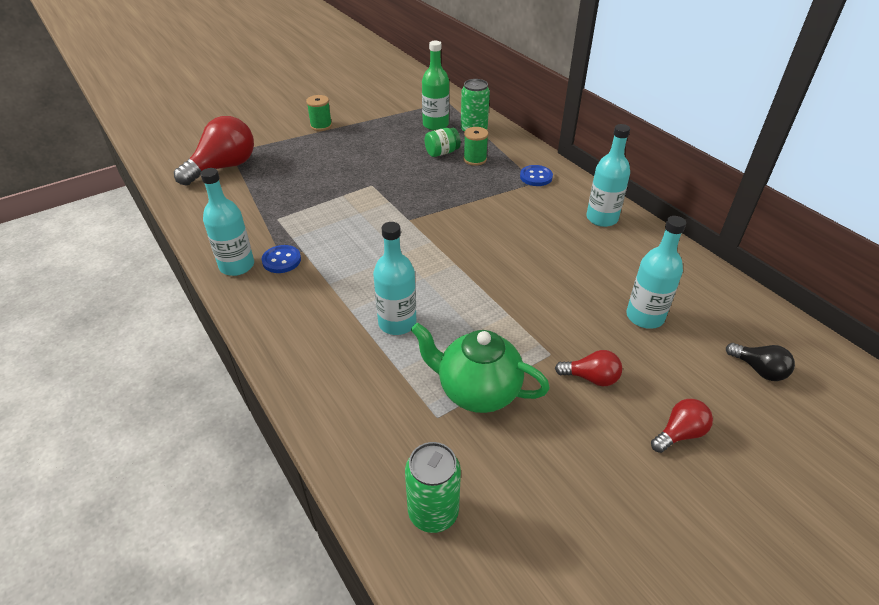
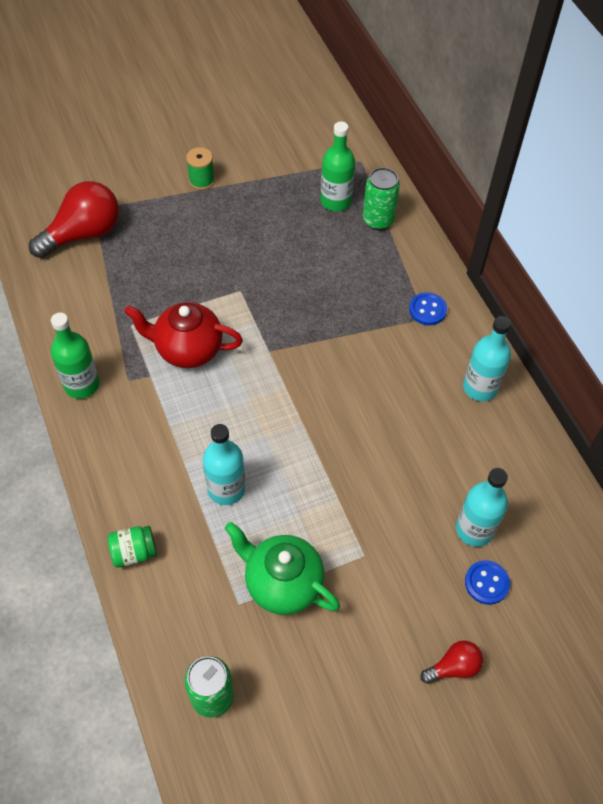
camera: 10 degrees right, 15 degrees up
turquoise bottle [200,168,254,276] -> green bottle [51,313,99,399]
blue button [262,245,301,273] -> blue button moved to [465,560,510,605]
green jar [425,128,461,157] -> green jar moved to [108,526,157,568]
green spool [463,127,488,166] -> none
red light bulb [555,350,622,386] -> none
black light bulb [726,343,795,381] -> none
none -> red teapot [124,302,243,368]

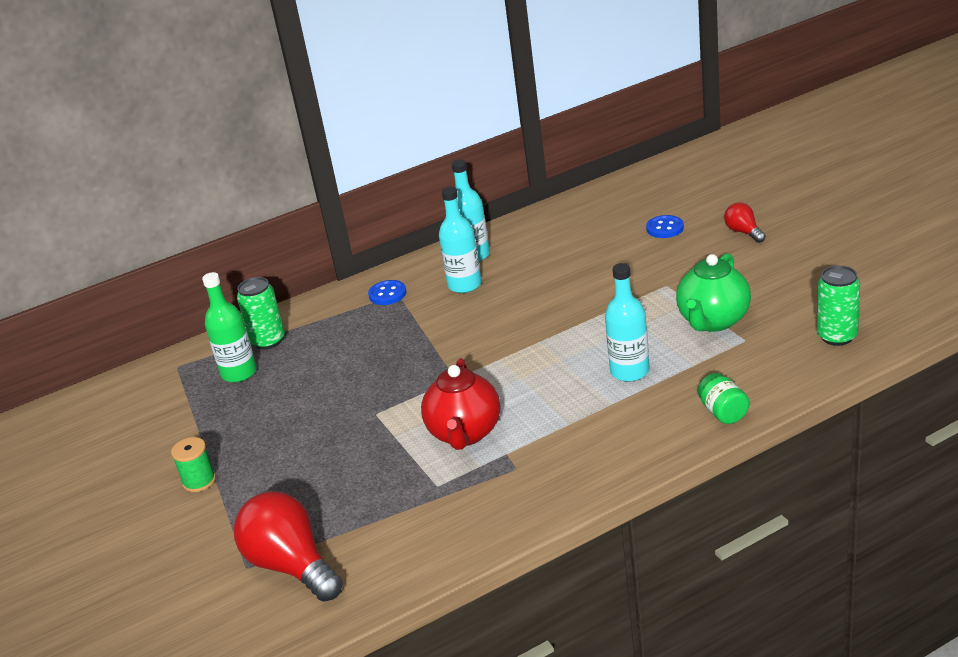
camera: 90 degrees left, 25 degrees down
green bottle [51,313,99,399] -> none
turquoise bottle [456,468,508,547] -> turquoise bottle moved to [439,187,482,293]

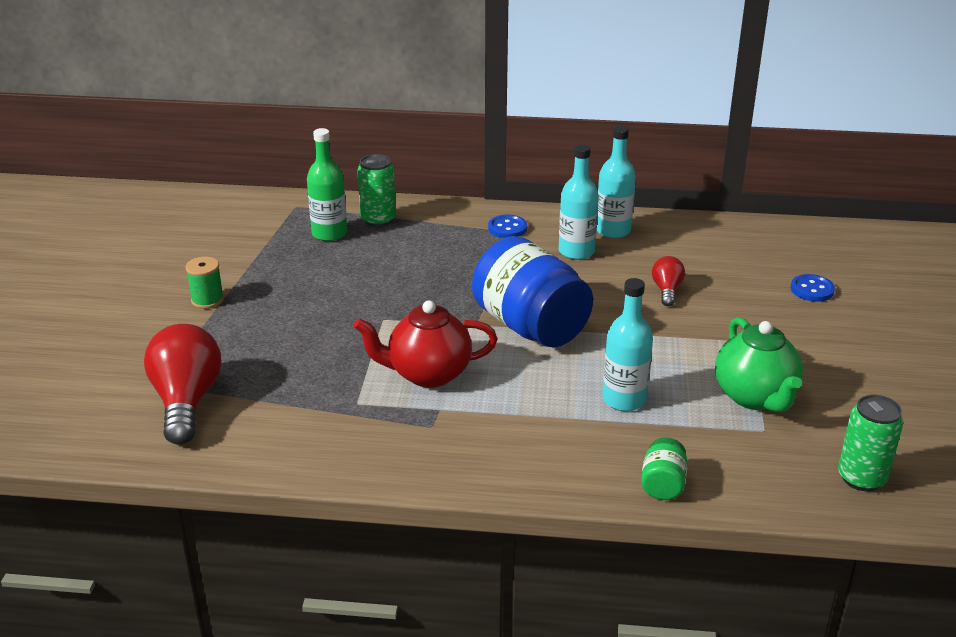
camera: 30 degrees right, 0 degrees up
red teapot [421,358,501,450] -> red teapot turned 45 degrees clockwise [354,300,498,388]
green teapot [676,253,751,332] -> green teapot turned 75 degrees counterclockwise [715,317,803,412]
red light bulb [724,202,766,243] -> red light bulb moved to [652,256,685,306]
none -> blue jar [472,236,593,347]

